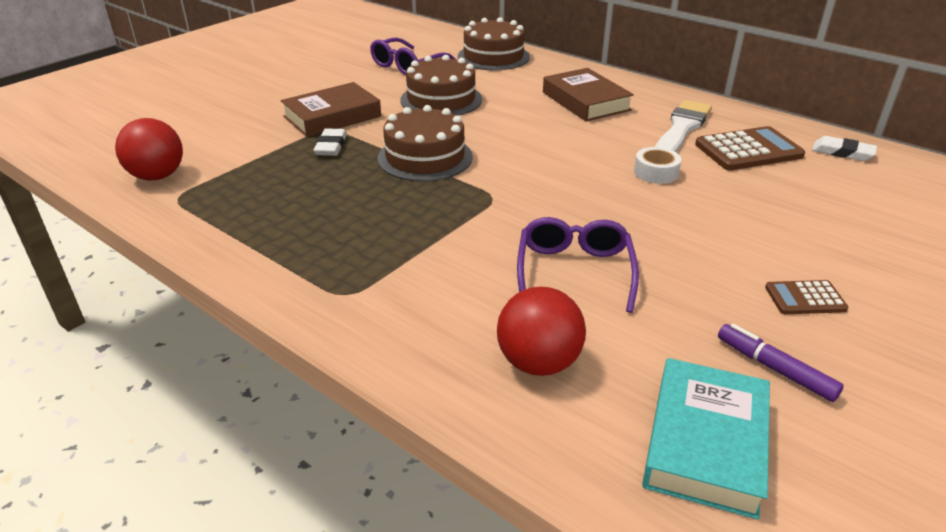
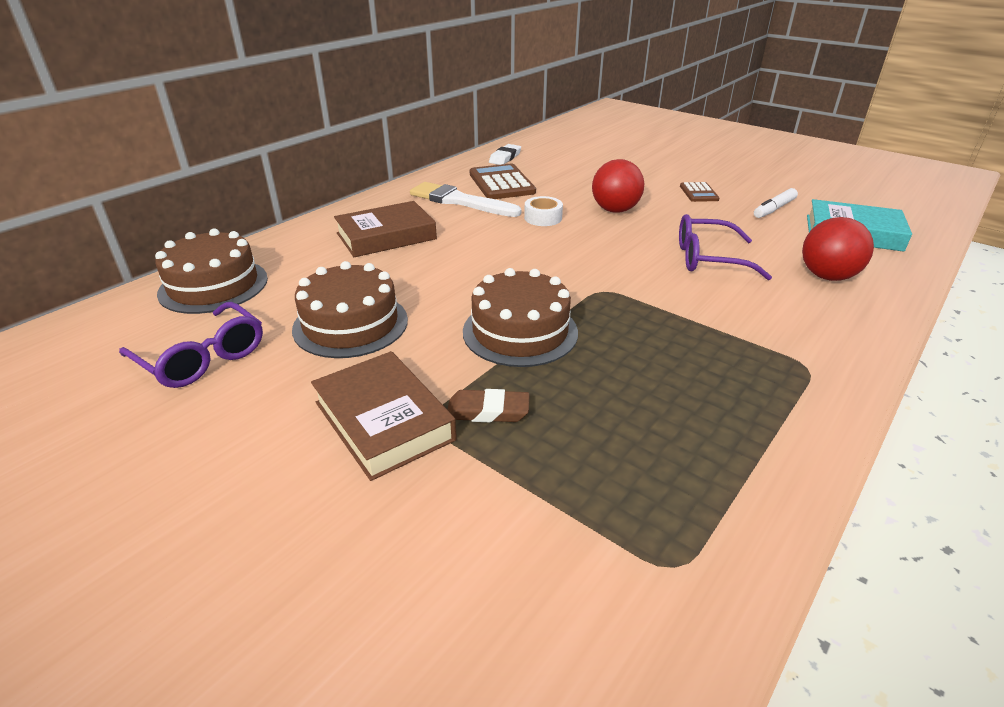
camera: 90 degrees left, 0 degrees up
red ball [115,118,183,180] -> red ball moved to [592,159,645,212]
white eraser [314,128,347,156] -> brown eraser [447,389,530,422]
purple marker [718,324,844,402] -> white marker [754,188,798,218]

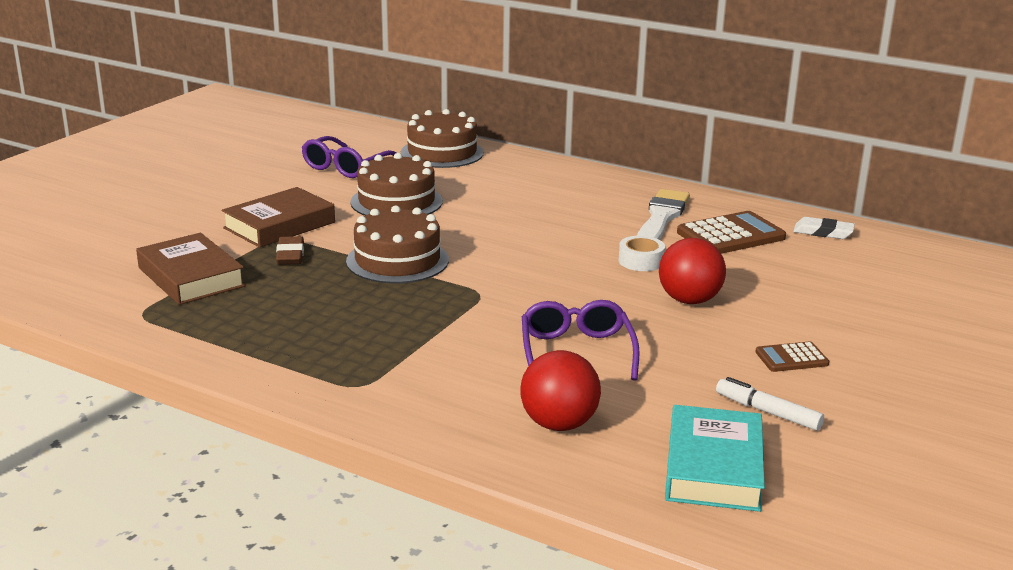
camera: 80 degrees right, 10 degrees down
brown book [334,201,437,257] -> brown book moved to [136,233,245,305]

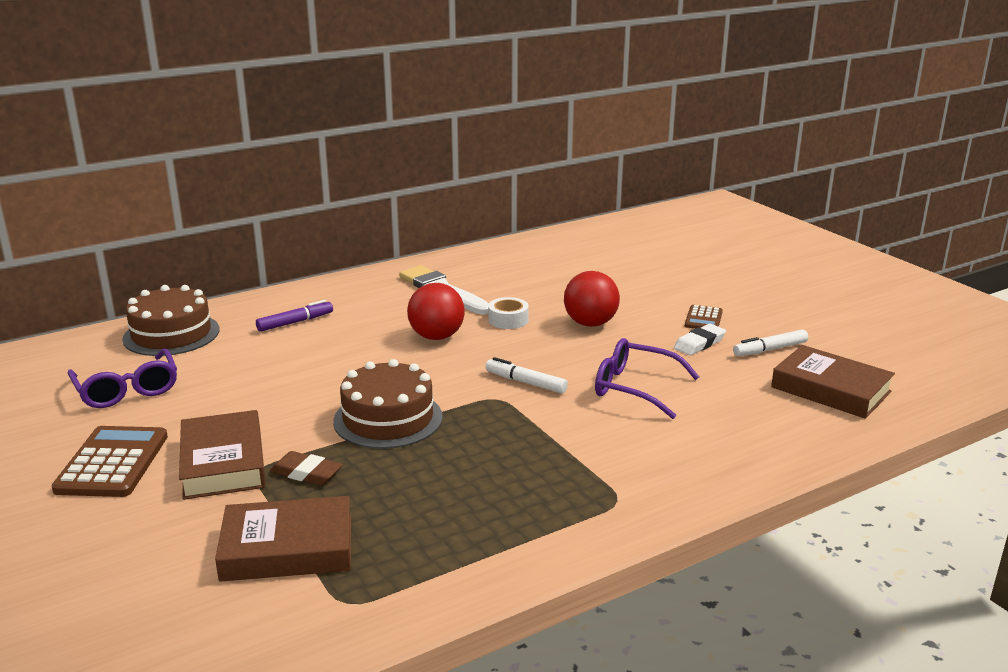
camera: 60 degrees left, 0 degrees up
brown cake [350,153,443,216] -> none
red ball [520,350,601,431] -> red ball moved to [407,283,465,340]
turquoise book [665,405,765,512] -> brown book [771,345,895,419]
brown calculator [677,211,786,254] -> brown calculator moved to [51,426,168,497]
white eraser [793,217,855,239] -> white eraser moved to [674,324,726,355]
none -> purple marker [256,300,333,332]
none -> white marker [486,357,568,394]

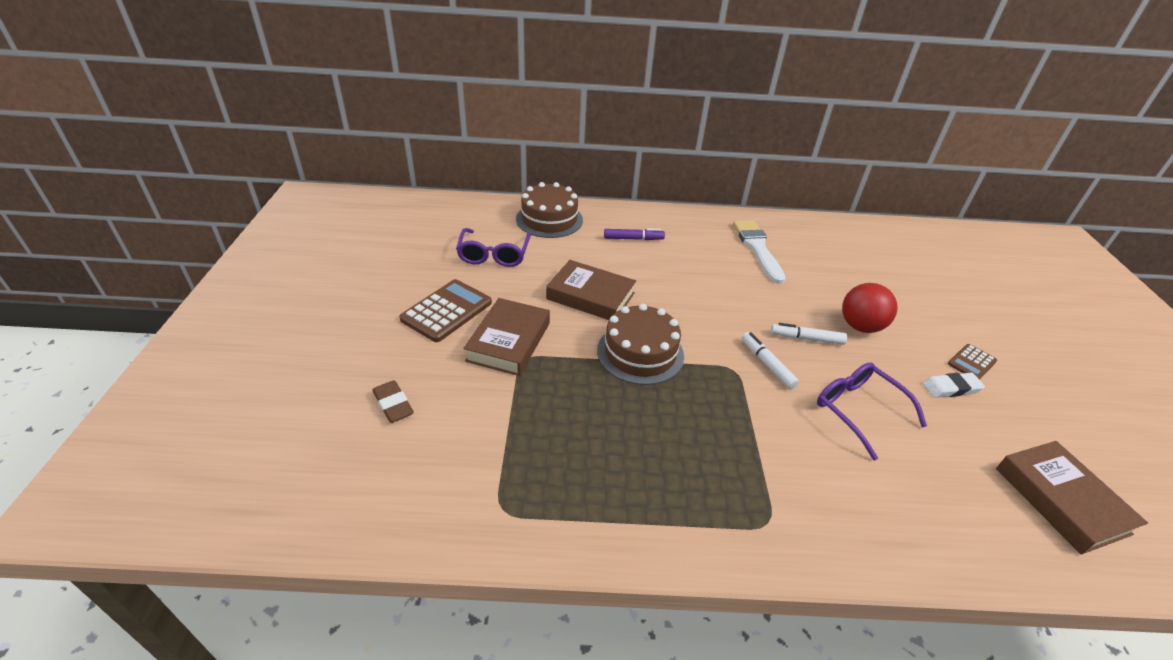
camera: 30 degrees right, 15 degrees up
brown book [215,496,351,582] -> brown book moved to [546,260,636,320]
brown eraser [270,451,343,485] -> brown eraser moved to [372,380,414,423]
red ball [407,283,465,340] -> none
white tape [488,297,529,329] -> none
white marker [733,329,808,356] -> white marker moved to [771,323,847,345]

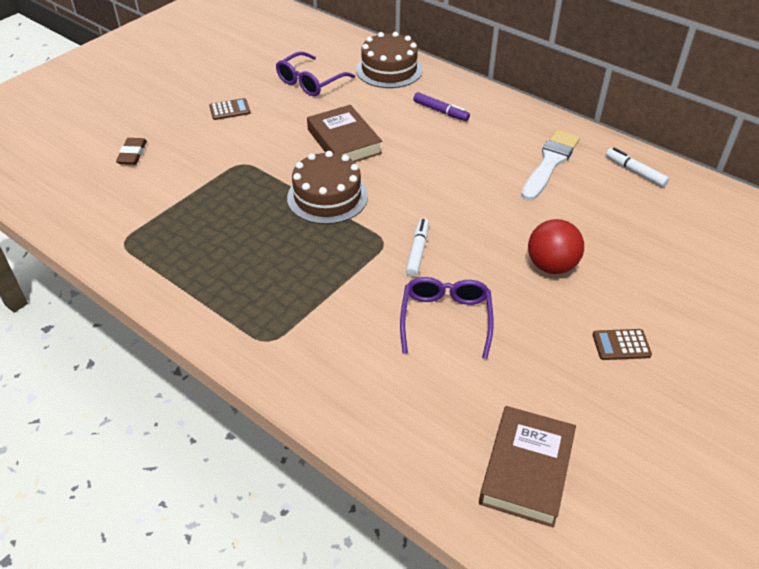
camera: 40 degrees right, 5 degrees up
brown calculator [399,279,492,342] -> brown calculator [209,98,250,120], size x0.55
brown book [463,298,550,376] -> none
white marker [771,323,847,345] -> white marker moved to [606,148,669,187]
white eraser [922,373,985,398] -> none

